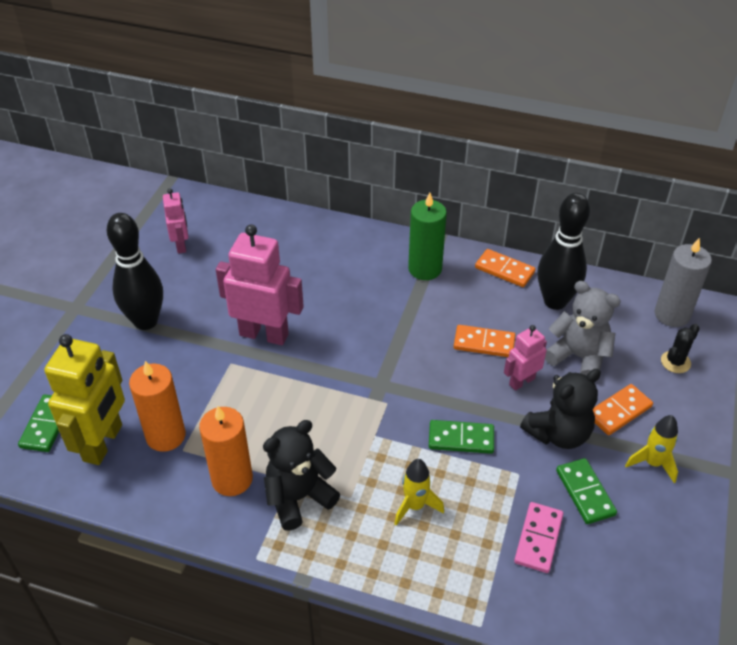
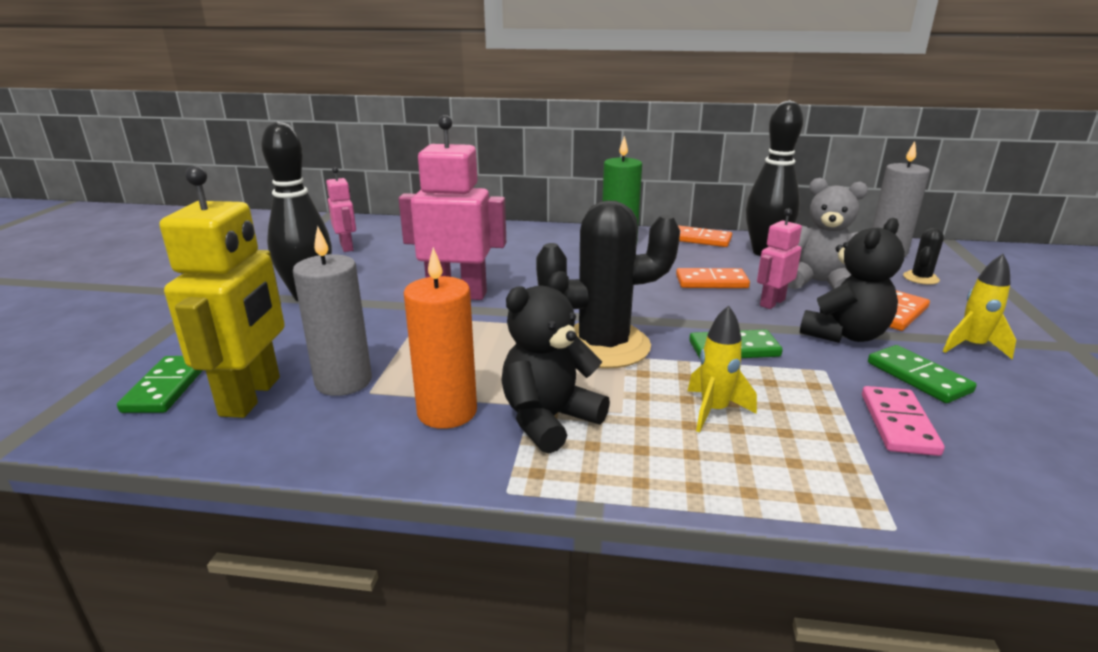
camera: 10 degrees left, 20 degrees down
orange candle [129,361,186,452] -> grey candle [293,226,372,396]
none -> black cactus [536,200,680,369]

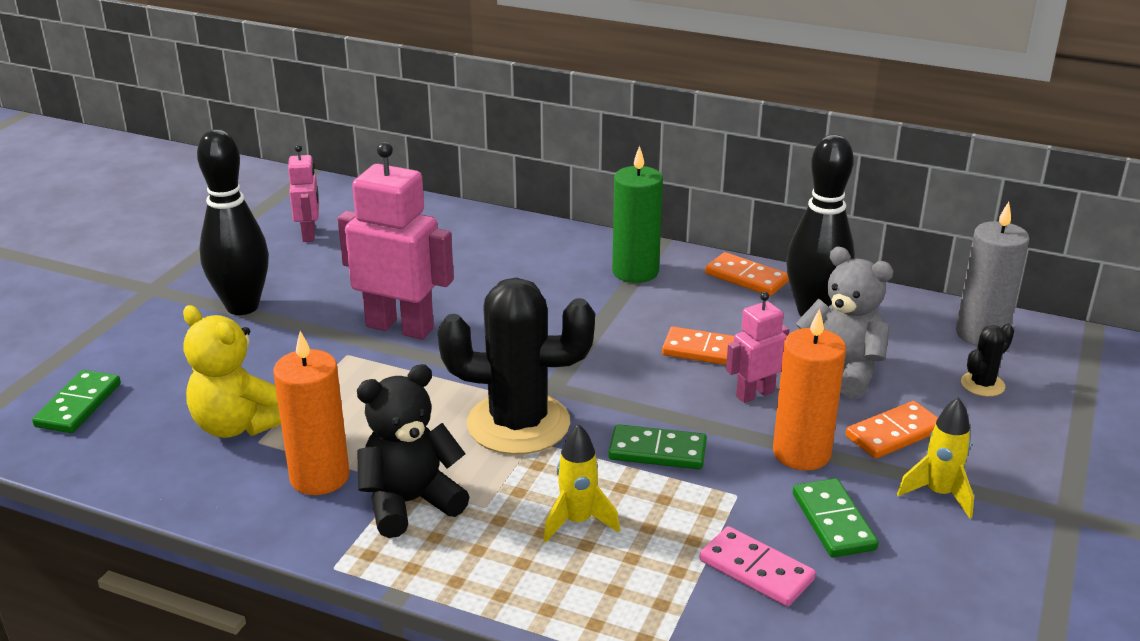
camera: 15 degrees right, 5 degrees up
yellow robot [160,166,285,418] -> none
grey candle [293,226,372,396] -> yellow teddy bear [183,305,281,438]
black teddy bear [800,218,905,343] -> orange candle [773,309,846,471]
pink domino [862,386,945,456] -> pink domino turned 75 degrees counterclockwise [700,526,816,607]

